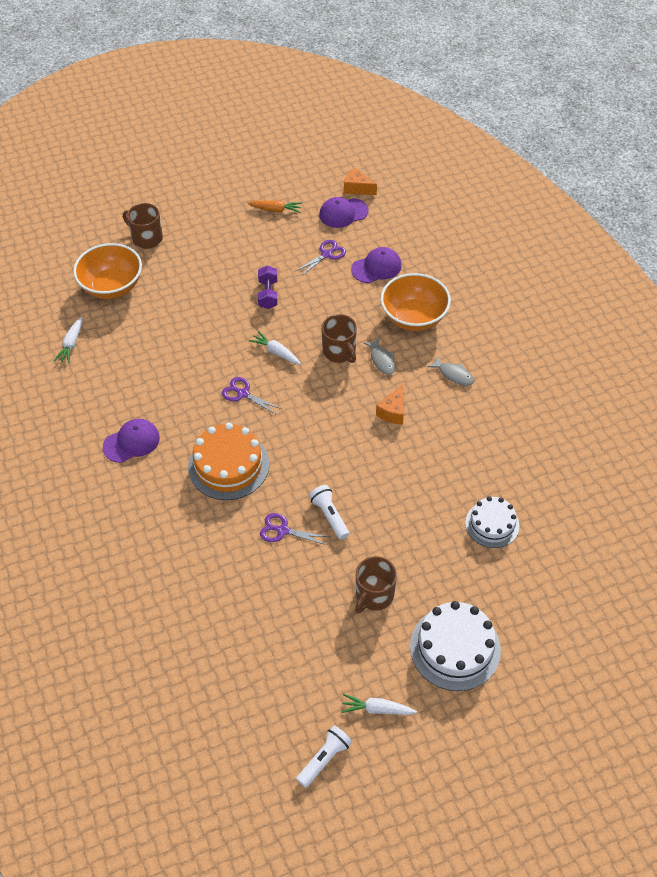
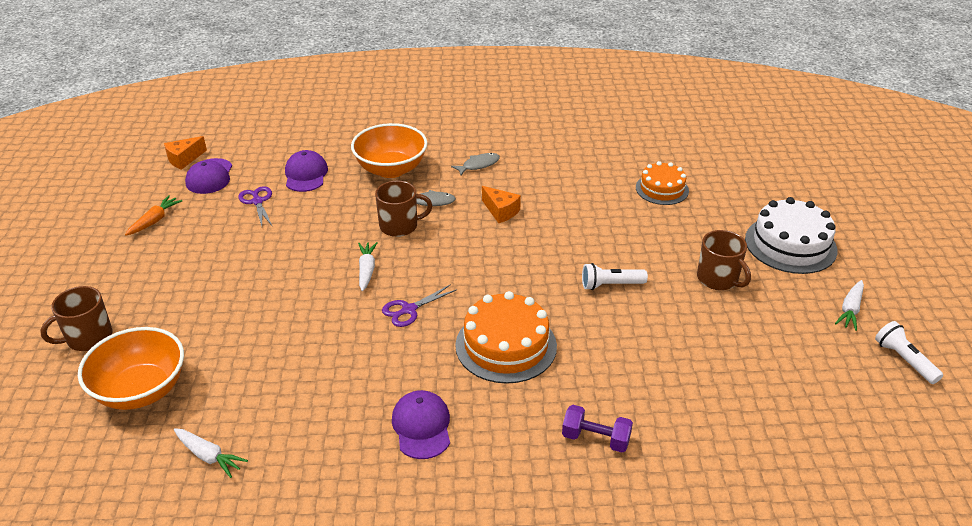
camera: 70 degrees left, 15 degrees down
white carrot [249,331,301,365] -> white carrot turned 120 degrees clockwise [358,242,377,291]
purple dumbbell [258,265,278,309] -> purple dumbbell moved to [562,405,633,453]
purple scissors [260,513,328,545] -> none
white cake [465,496,519,548] -> orange cake [636,161,689,205]

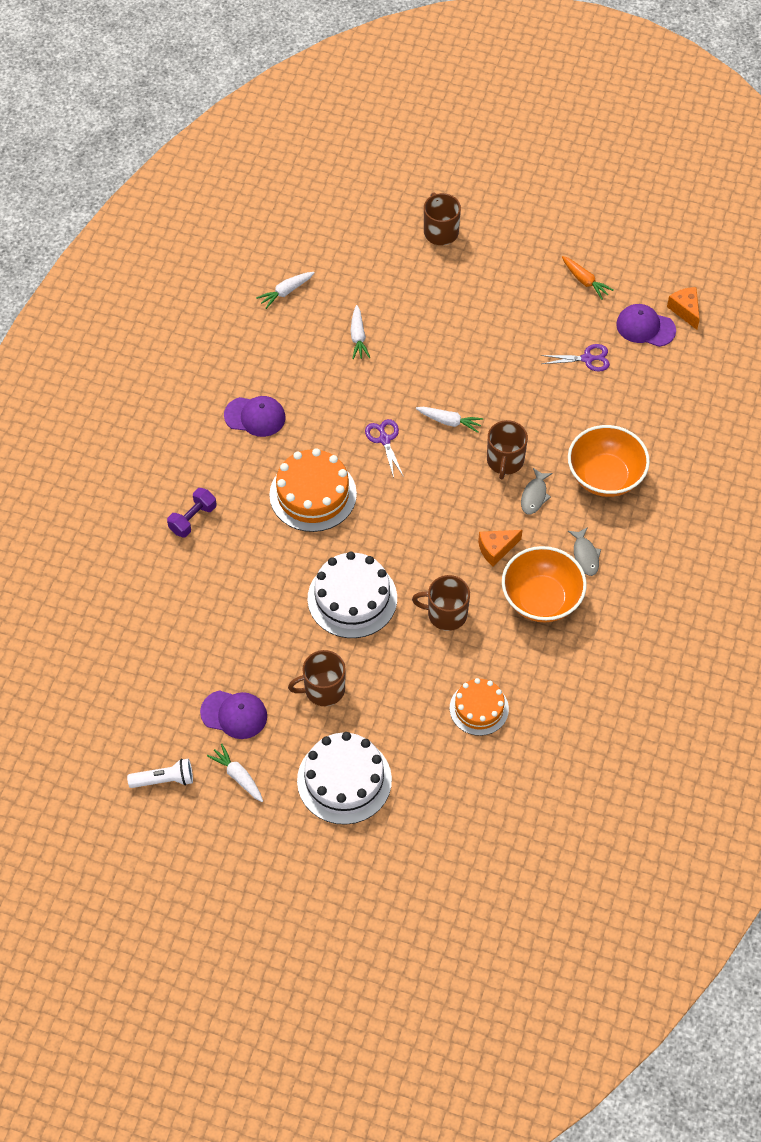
camera: 110 degrees right, 20 degrees up
orange bowl [78,327,184,410] -> orange bowl moved to [502,546,587,622]
purple cap [285,150,328,192] -> purple cap moved to [200,690,267,739]
white flashlight [582,263,648,290] -> white cake [308,551,397,638]
none -> white carrot [351,305,370,359]
none -> brown mug [412,575,470,631]

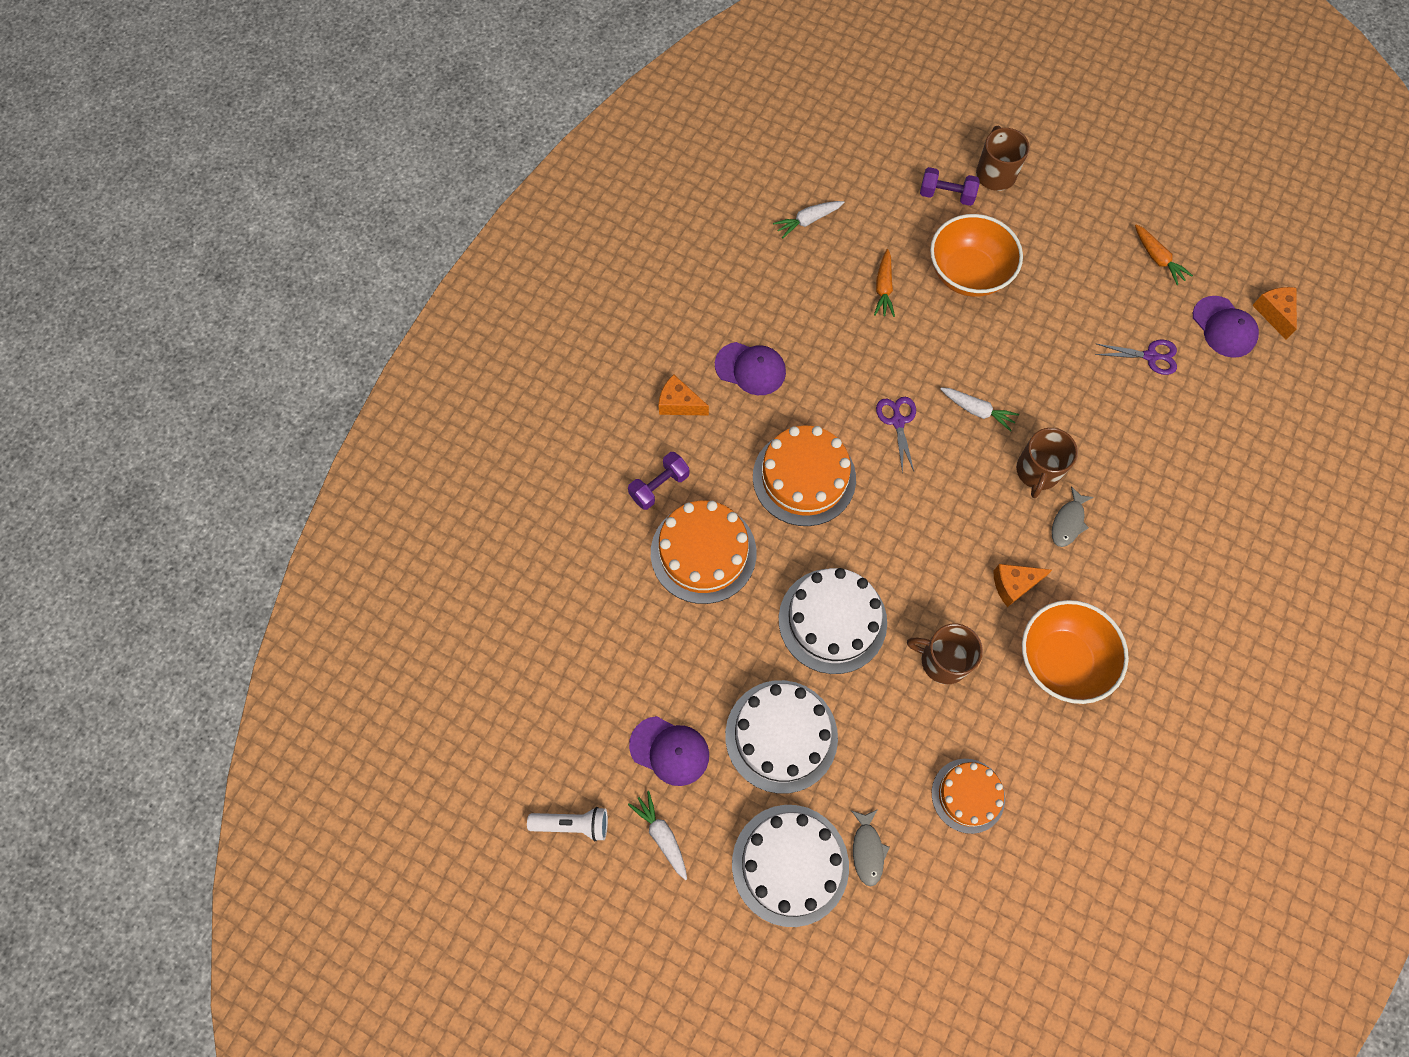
camera: 10 degrees right, 10 degrees up
brown mug [288,650,346,706] -> white cake [725,680,838,794]
white carrot [351,305,370,359] -> orange carrot [874,249,895,317]
orange bowl [568,425,650,497] -> orange bowl moved to [930,214,1023,297]
grey fish [568,527,601,576] -> grey fish moved to [851,809,890,886]
purple cap [616,304,676,347] -> purple cap turned 150 degrees counterclockwise [1193,296,1259,358]
none -> orange cake [651,501,757,604]
none -> orange cheese [658,374,709,416]
none -> purple dumbbell [920,167,980,206]

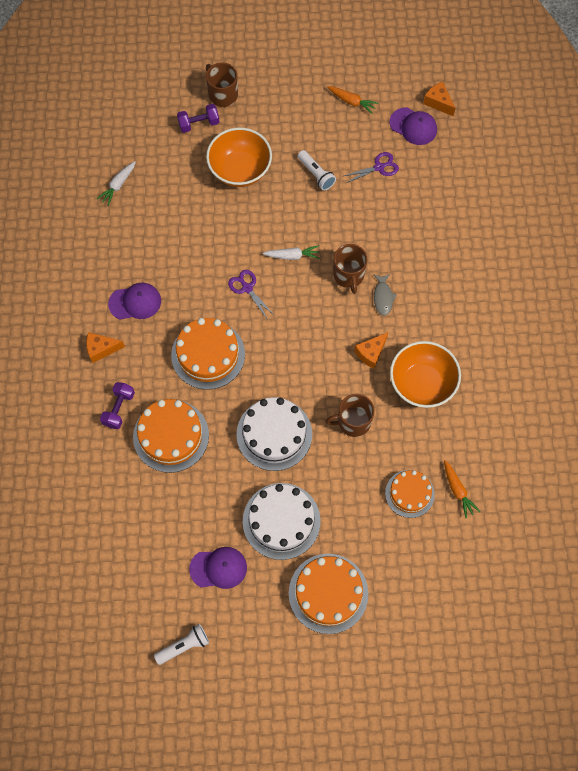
camera: 30 degrees left, 0 degrees up
white carrot [628,791,687,880] -> none
white cake [732,805,849,927] -> orange cake [289,554,368,634]
grey fish [851,809,890,886] -> none
orange carrot [874,249,895,317] -> orange carrot moved to [444,460,480,518]
none -> white flashlight [298,150,336,191]

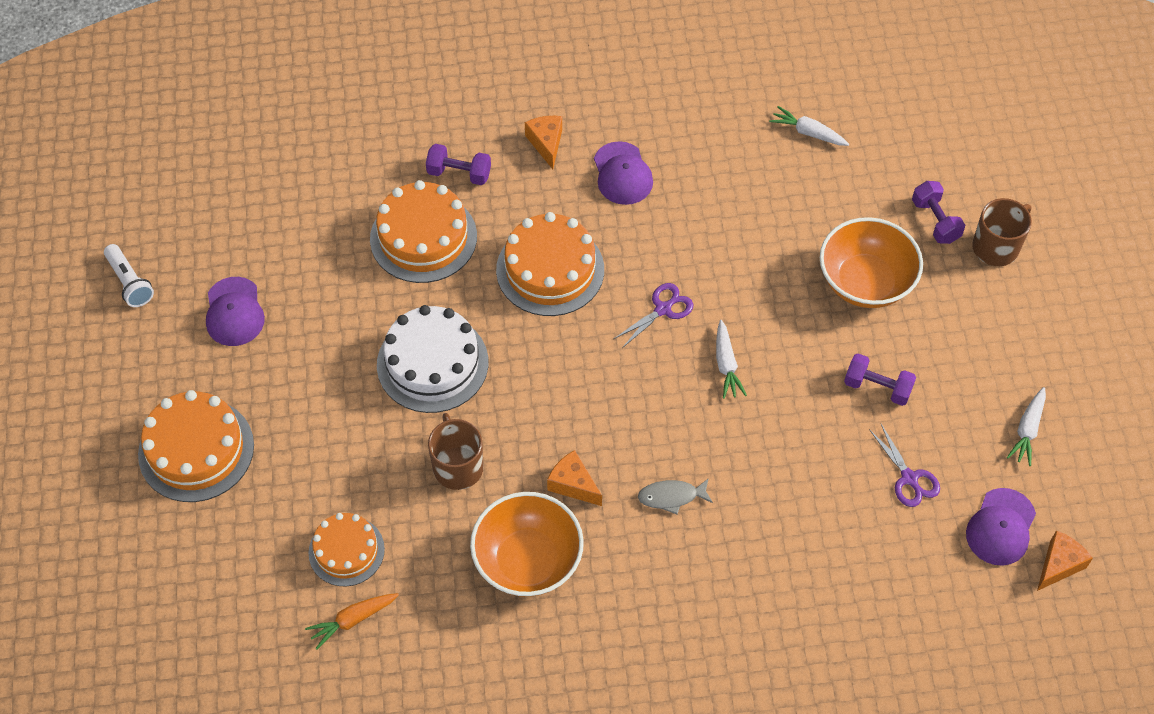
camera: 85 degrees right, 10 degrees down
white cake [243,483,321,560] -> none
white flashlight [298,150,336,191] -> purple dumbbell [844,353,916,406]
orange carrot [327,86,378,114] -> white carrot [1007,387,1046,466]
brown mug [333,244,367,294] -> none

